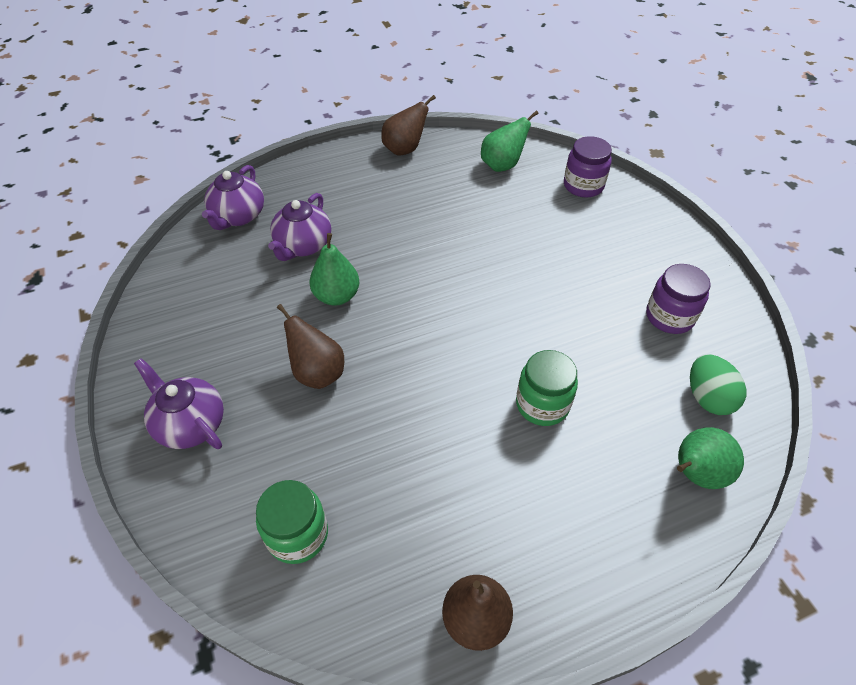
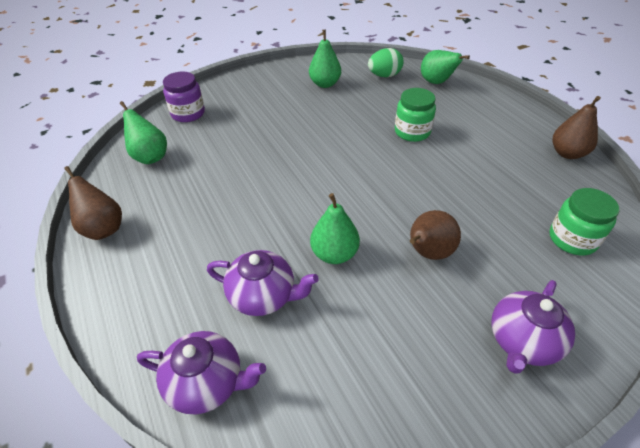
camera: 95 degrees left, 5 degrees down
purple jar [646,264,711,334] -> green pear [309,29,341,88]

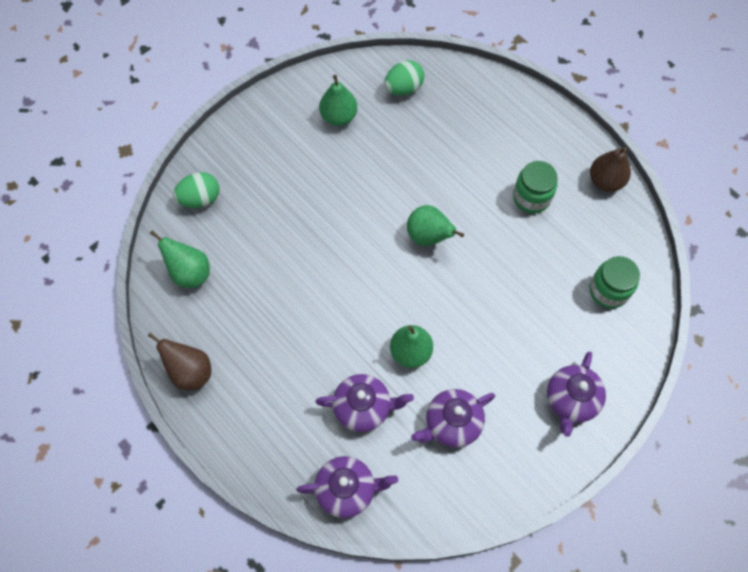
camera: 15 degrees left, 20 degrees up
purple jar [163,71,205,122] -> green egg [173,172,220,208]
green jar [395,88,436,142] -> green jar moved to [513,161,558,214]
brown pear [410,210,461,260] -> none
green pear [421,50,470,84] -> green pear moved to [407,205,464,246]
none -> purple teapot [411,389,495,448]

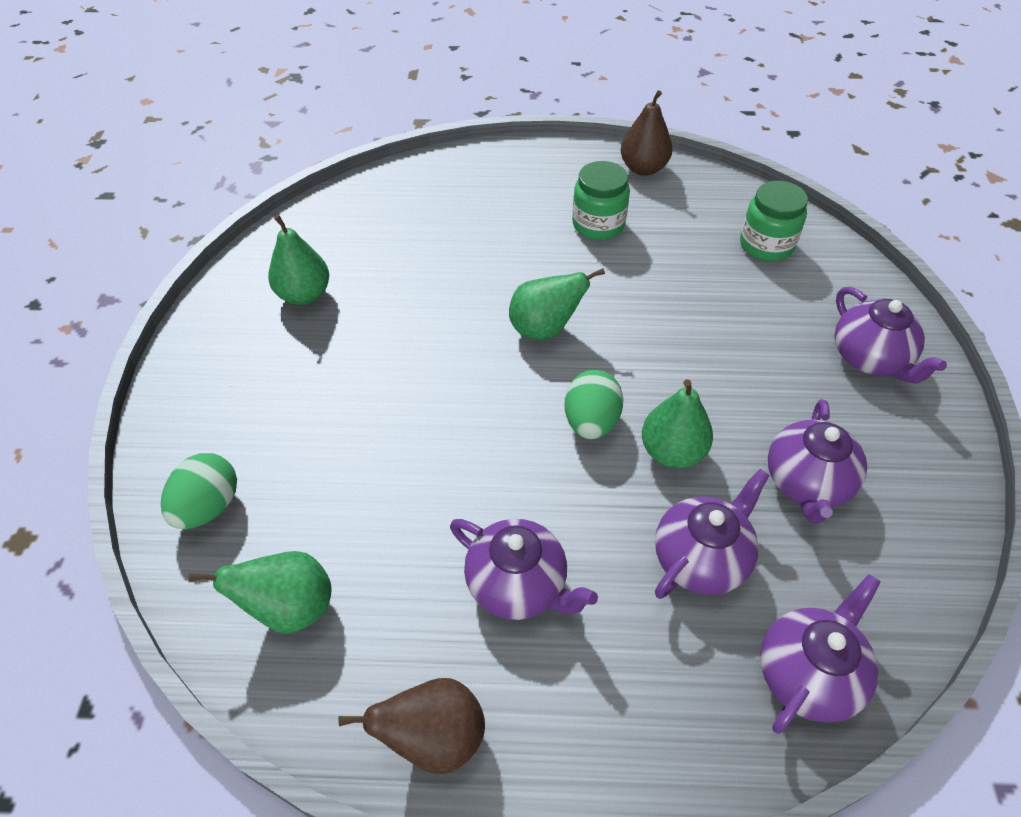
camera: 45 degrees left, 15 degrees down
green egg [384,60,424,96] -> green egg moved to [564,370,624,439]
none -> purple teapot [450,519,598,620]

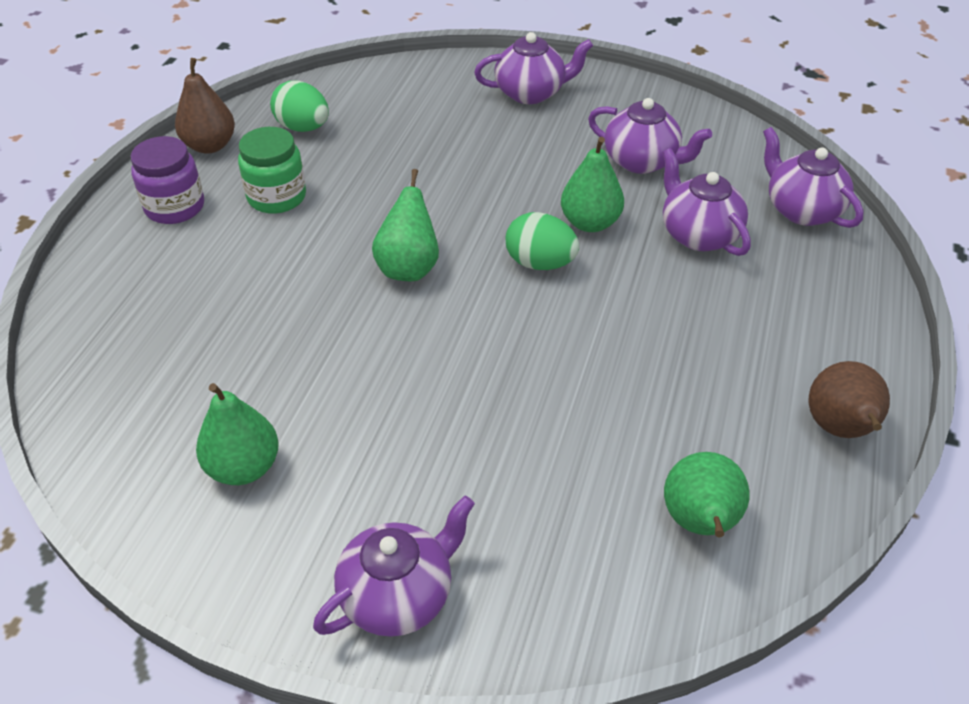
camera: 75 degrees left, 5 degrees down
green egg [161,453,237,529] -> green egg moved to [270,81,329,132]
purple teapot [450,519,598,620] -> purple teapot moved to [313,495,475,637]
green jar [740,181,808,261] -> none
none -> purple jar [130,136,204,224]

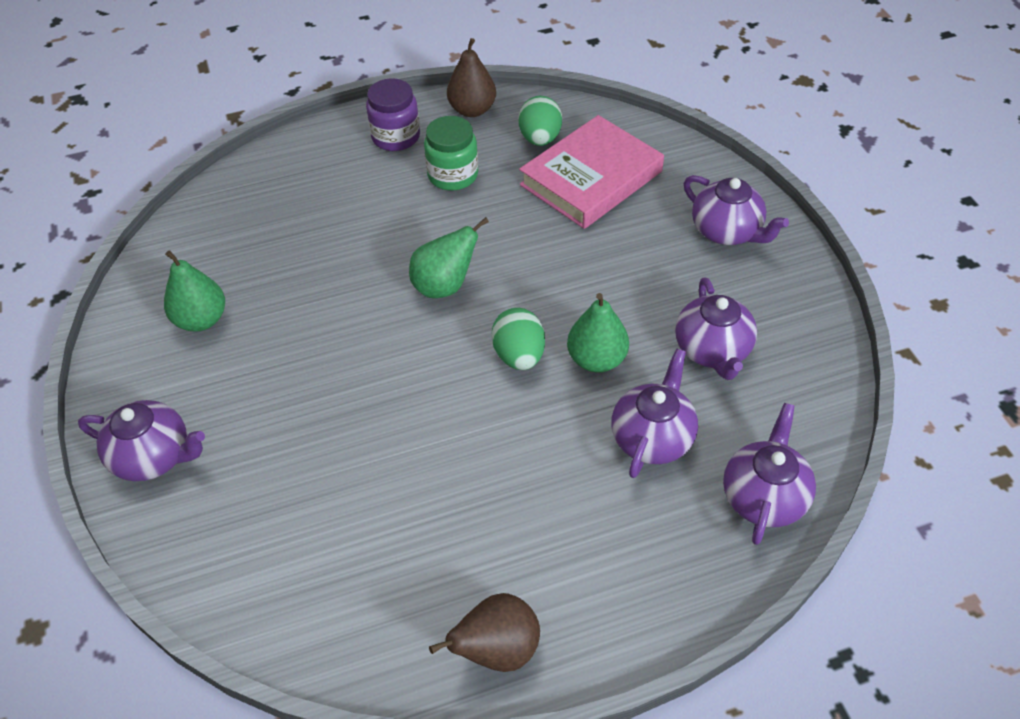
camera: 55 degrees right, 5 degrees up
green pear [664,452,750,538] -> none
none -> pink book [519,115,664,229]

